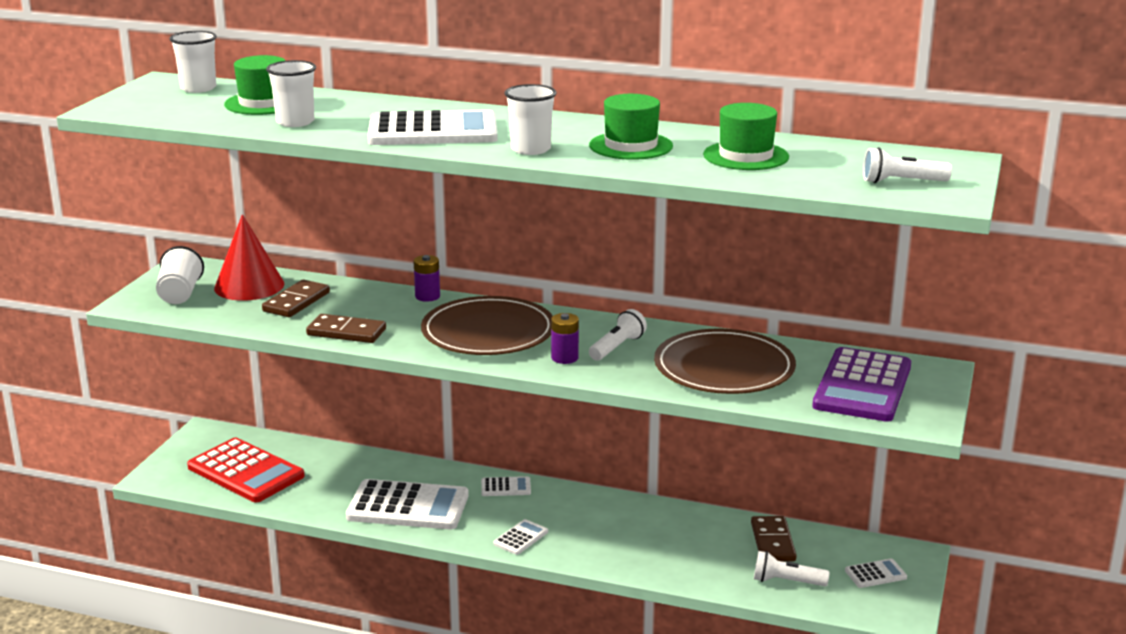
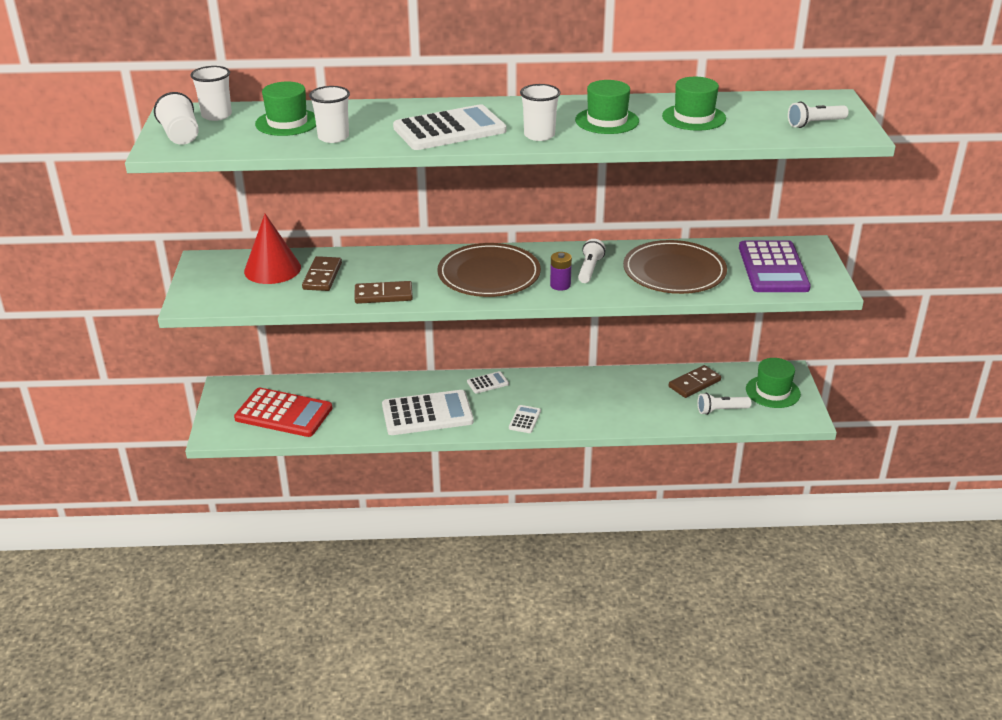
camera: 20 degrees left, 10 degrees up
white cup [156,246,204,304] -> white cup moved to [154,92,199,145]
purple battery [413,255,440,302] -> none
brown domino [751,516,797,562] -> brown domino turned 75 degrees clockwise [669,365,721,398]
white calculator [845,558,907,588] -> green hat [746,358,801,408]

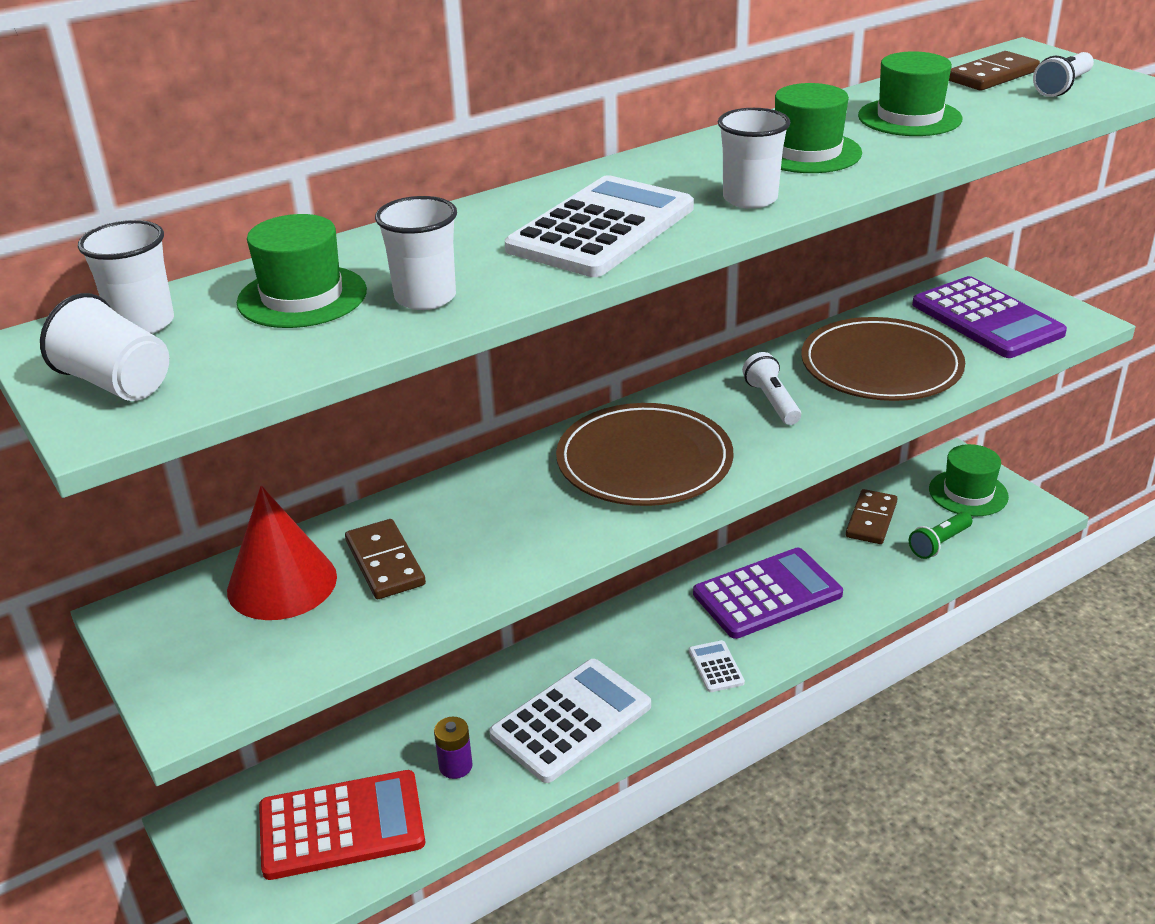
camera: 30 degrees left, 0 degrees up
brown domino [354,281,413,304] -> brown domino moved to [949,51,1040,91]
white calculator [467,371,509,394] -> none
purple battery [550,252,572,291] -> purple battery moved to [434,717,472,779]
white flashlight [697,393,751,415] -> green flashlight [909,512,973,559]
none -> purple calculator [693,548,843,639]

